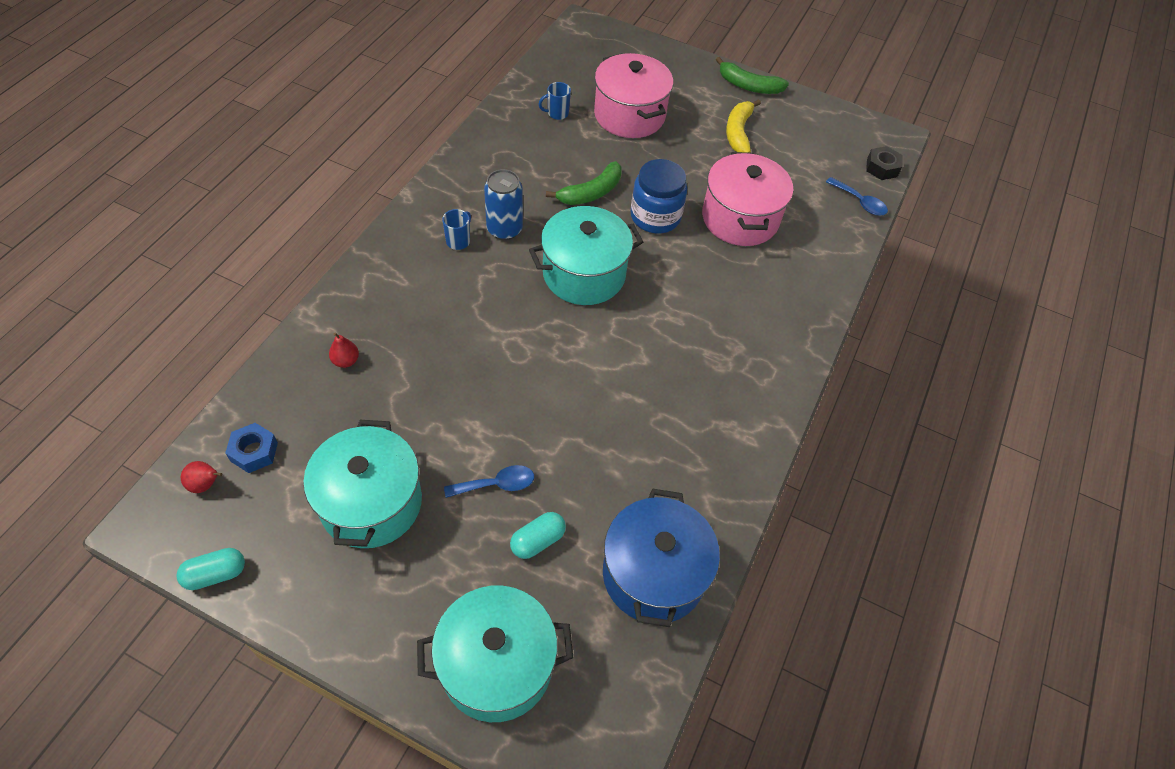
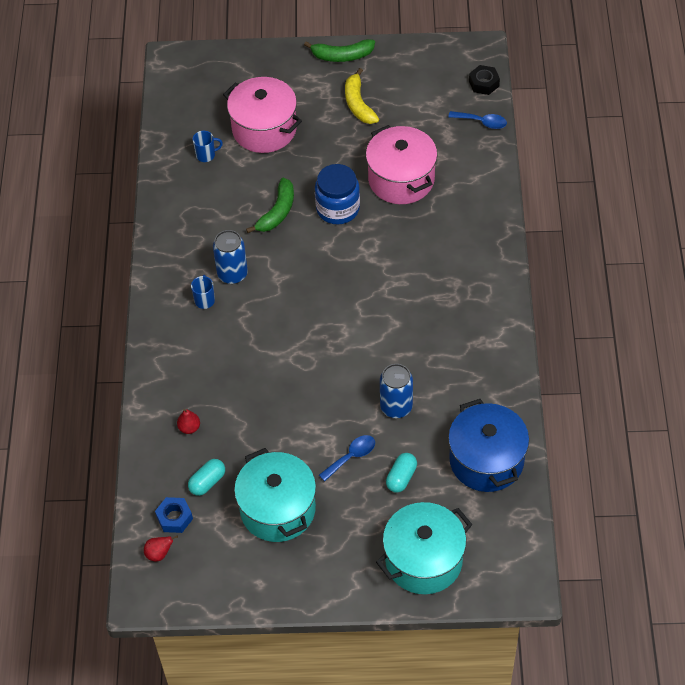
camera: 20 degrees left, 0 degrees up
turquoise capsule [176,548,245,590] -> turquoise capsule moved to [188,459,225,496]
turquoise pot [529,206,643,305] -> none
blue mug [539,82,571,120] -> blue mug turned 150 degrees counterclockwise [193,131,223,162]
none -> blue can [380,364,413,418]

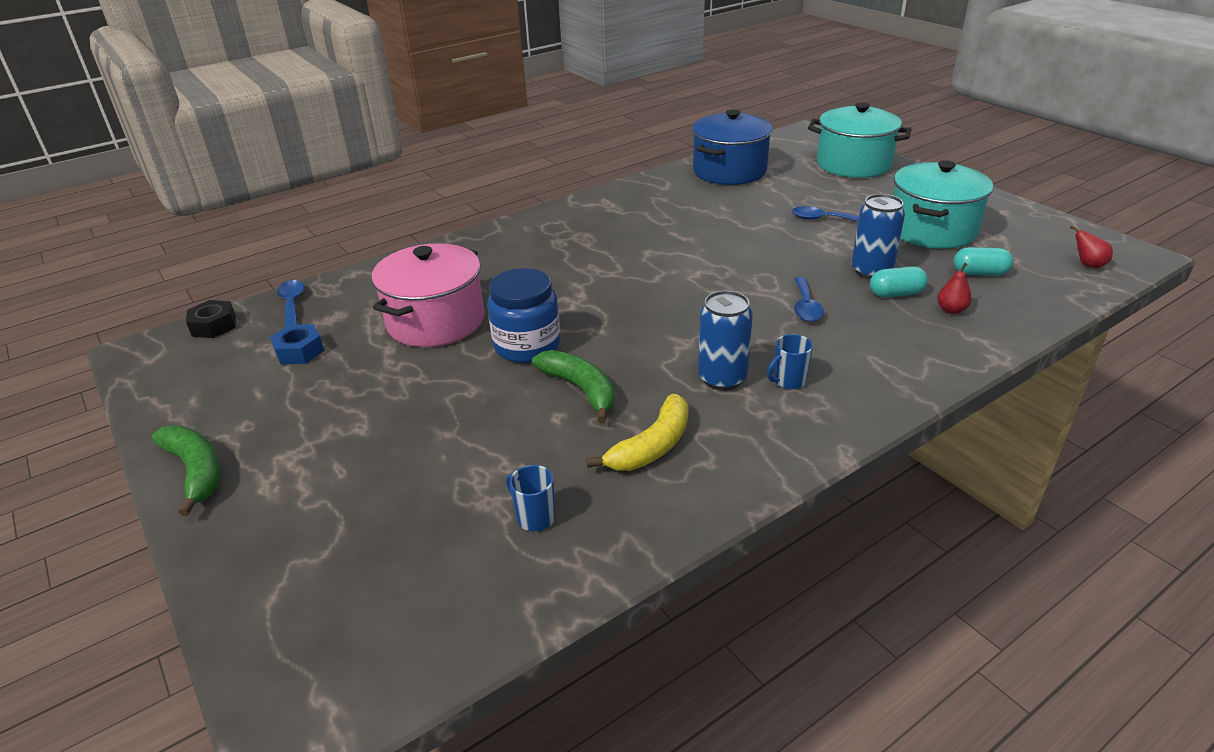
camera: 125 degrees left, 20 degrees down
blue nut [155,497,193,533] -> blue nut moved to [270,324,324,365]
pink pot [223,77,302,153] -> none
green banana [246,178,294,233] -> green banana turned 60 degrees clockwise [532,350,615,423]
yellow banana [345,68,379,124] -> yellow banana moved to [586,394,689,471]
blue can [380,364,413,418] -> blue can moved to [851,194,905,279]
turquoise capsule [386,453,417,493] -> turquoise capsule moved to [870,266,928,298]
none -> blue spoon [794,277,824,322]

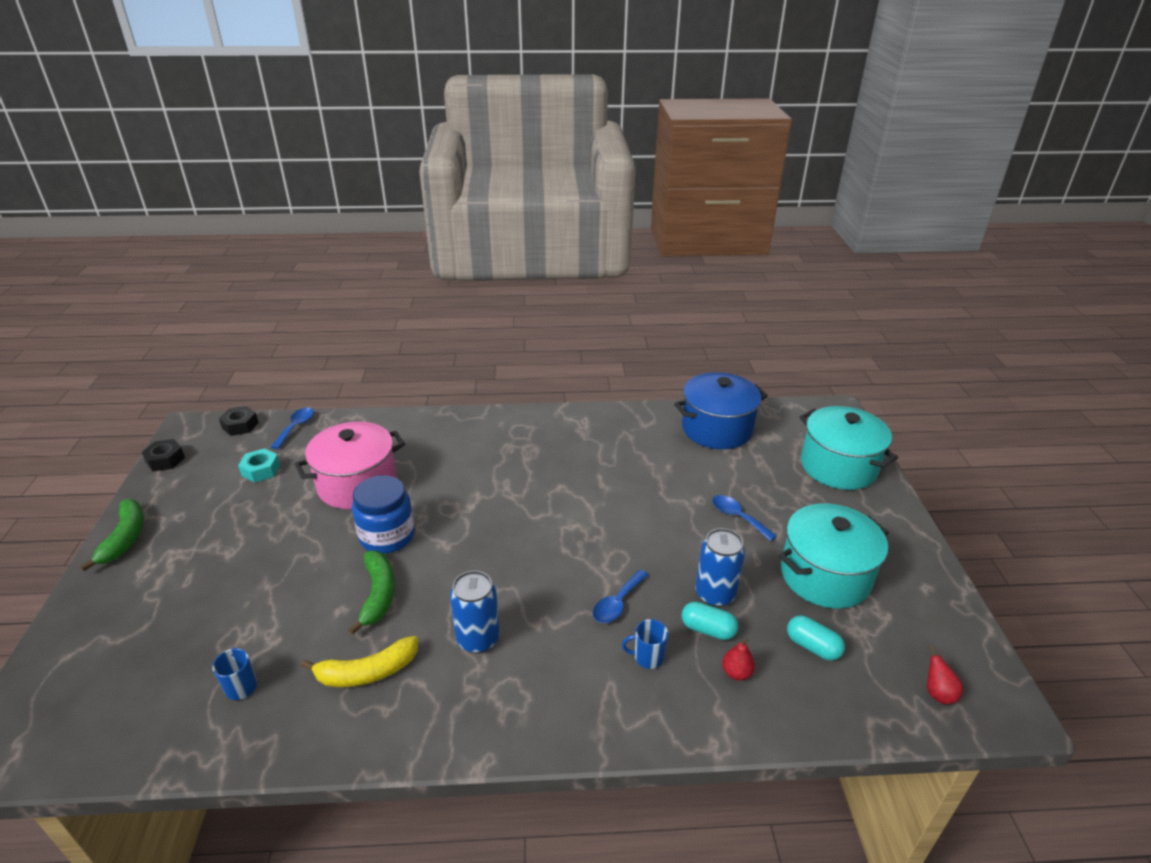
camera: 30 degrees right, 0 degrees up
blue nut [270,324,324,365] -> turquoise nut [238,448,280,483]
blue mug [767,334,813,389] -> blue mug moved to [622,619,668,669]
none -> black nut [142,439,185,471]

